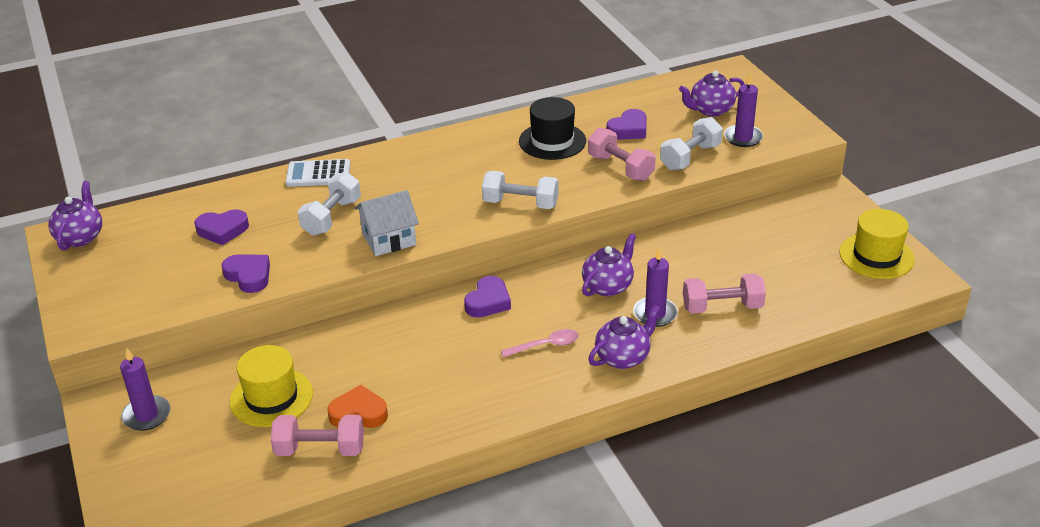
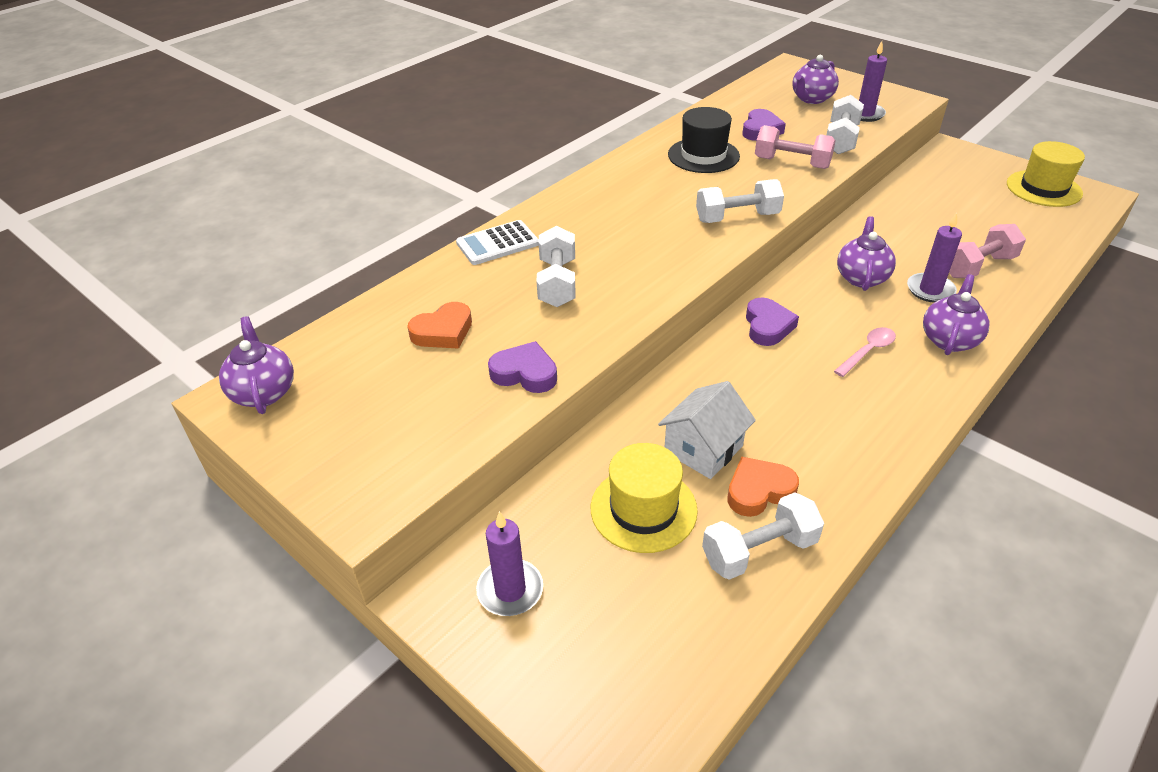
camera: 25 degrees left, 5 degrees up
purple heart [194,210,249,245] -> orange heart [408,302,472,349]
pink dumbbell [271,415,364,456] -> white dumbbell [702,492,824,580]
white house [355,190,419,256] -> white house moved to [658,381,756,479]

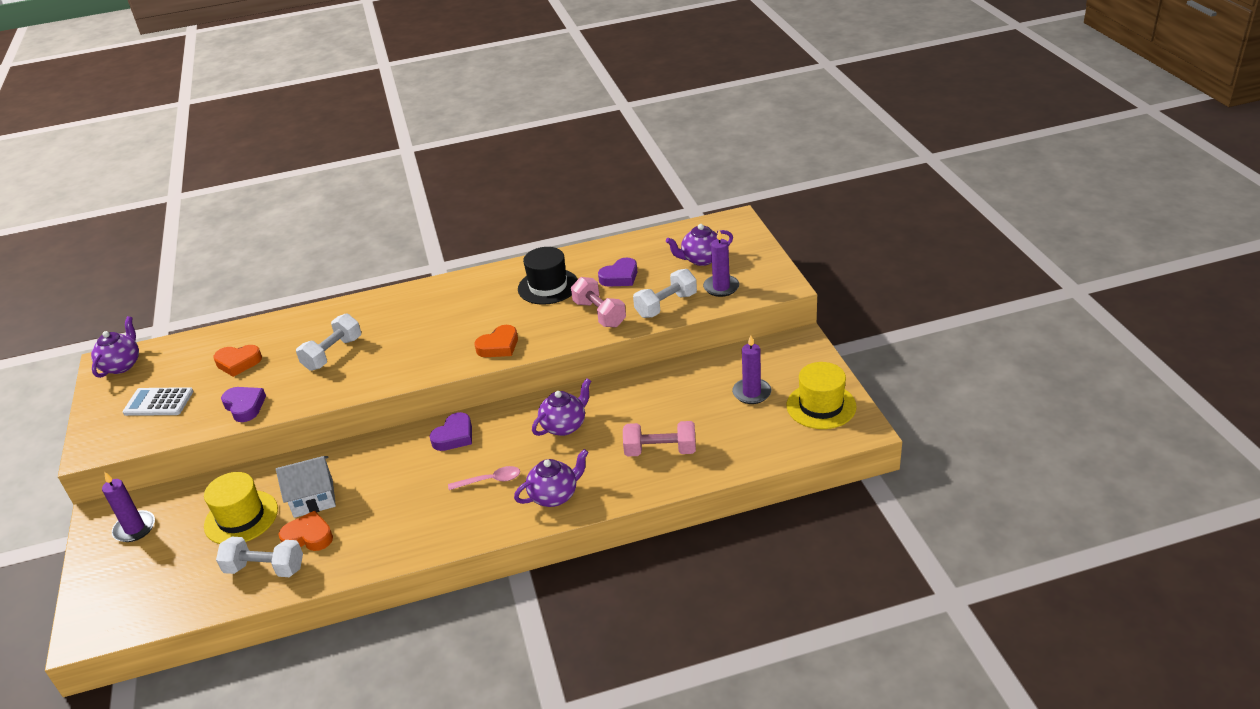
camera: 35 degrees right, 5 degrees down
white calculator [456,220,539,265] -> white calculator moved to [122,387,194,416]
white dumbbell [696,179,784,223] -> orange heart [475,325,518,357]
purple candle [907,212,962,303] -> purple candle moved to [732,335,771,404]

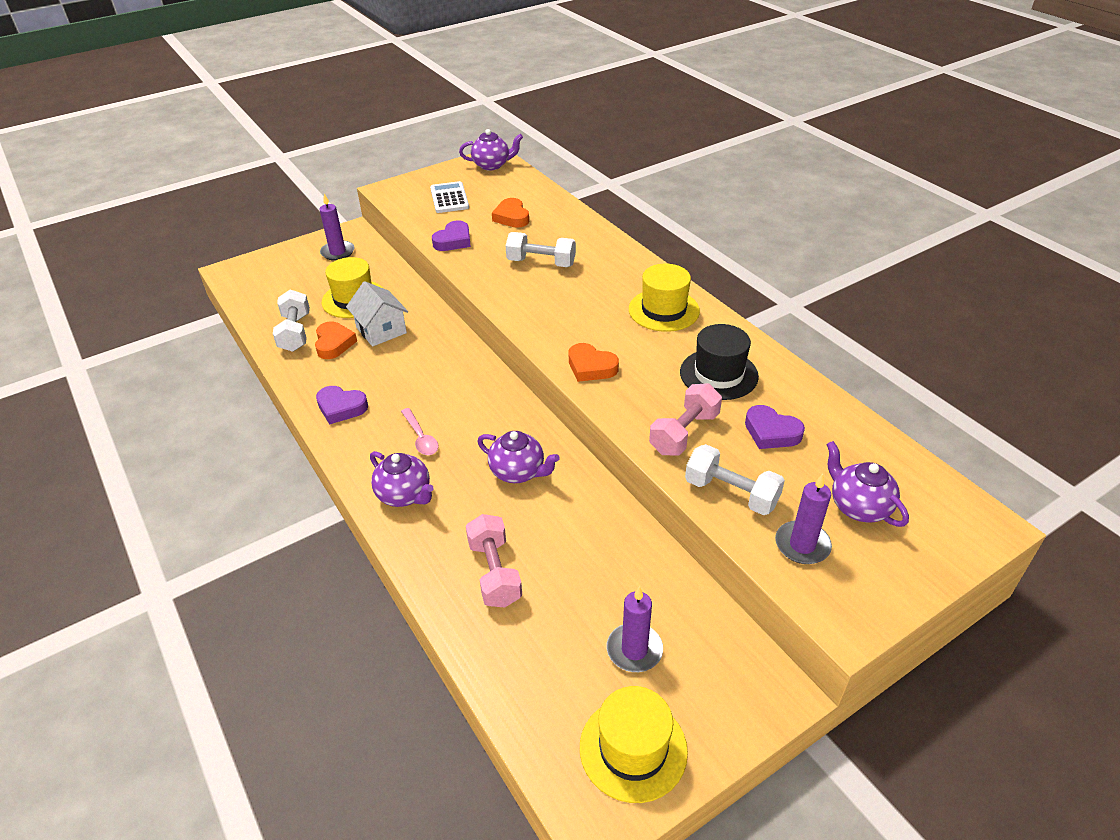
camera: 70 degrees right, 5 degrees up
purple heart [430,412,472,451] -> purple heart moved to [316,386,368,425]
none -> yellow hat [629,264,700,332]

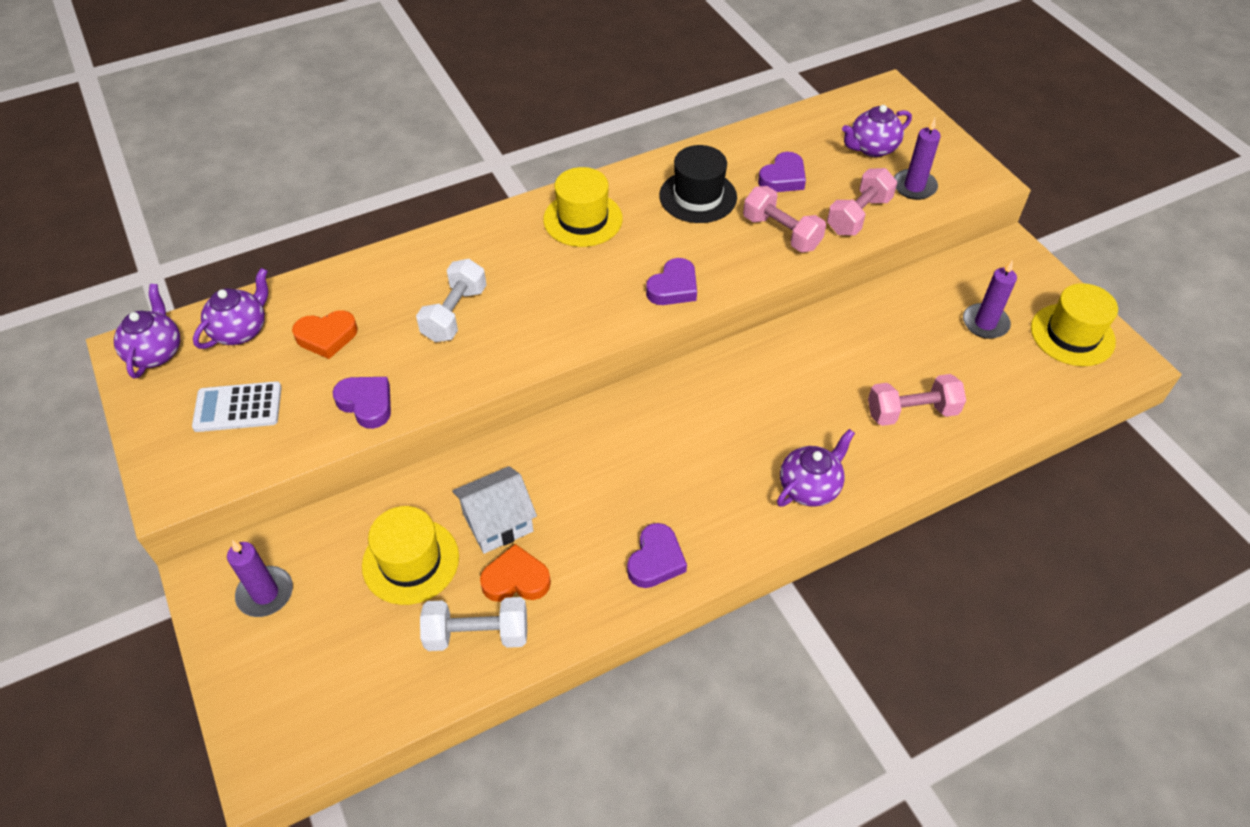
camera: 85 degrees left, 10 degrees up
pink spoon [401,408,439,455] -> none
purple teapot [477,431,560,483] -> purple teapot moved to [193,268,268,349]
orange heart [568,343,619,382] -> purple heart [646,258,697,305]
white dumbbell [685,444,785,515] -> pink dumbbell [827,168,897,235]

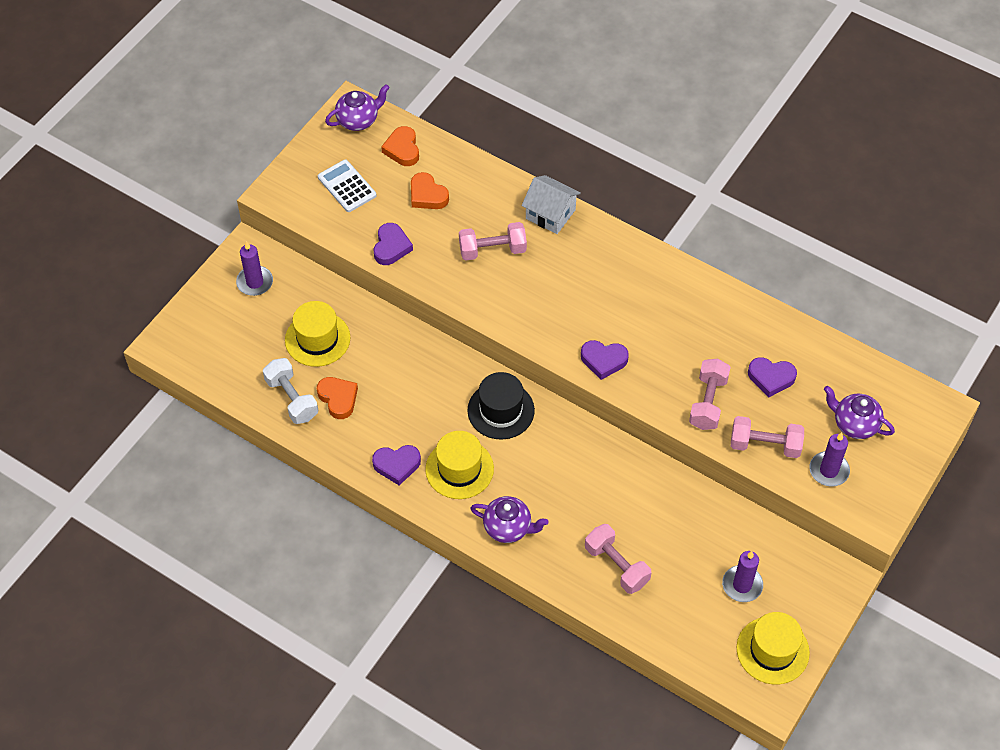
camera: 60 degrees right, 5 degrees up
purple teapot [193,268,268,349] -> orange heart [381,126,419,166]
white dumbbell [416,259,487,342] -> pink dumbbell [459,222,527,261]
white house [452,466,537,554] -> white house moved to [522,175,581,234]
yellow hat [543,167,623,247] -> yellow hat moved to [425,431,494,499]
black hat [659,145,737,223] -> black hat moved to [467,372,535,440]

